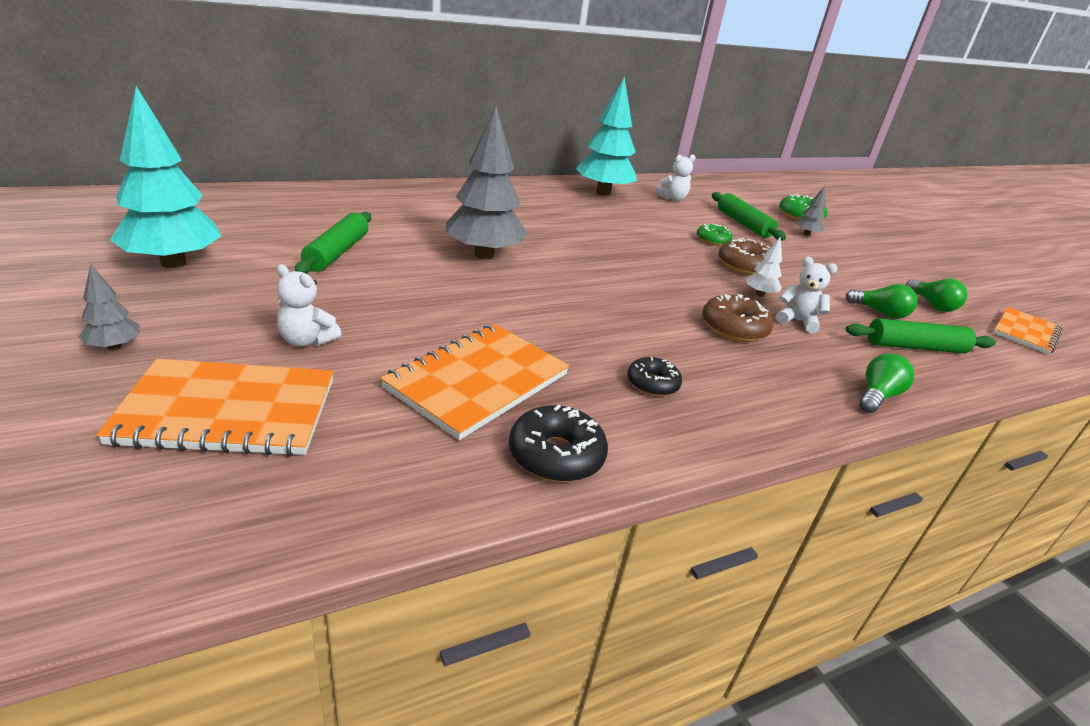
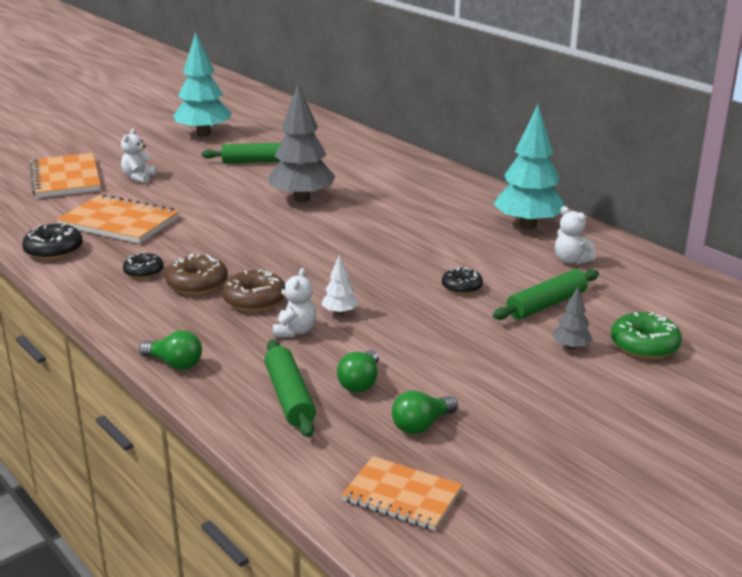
camera: 80 degrees right, 5 degrees down
grey tree [79,264,140,350] -> none
green donut [697,223,733,246] -> black donut [442,267,483,294]
brown donut [719,238,770,275] -> brown donut moved to [165,254,228,295]

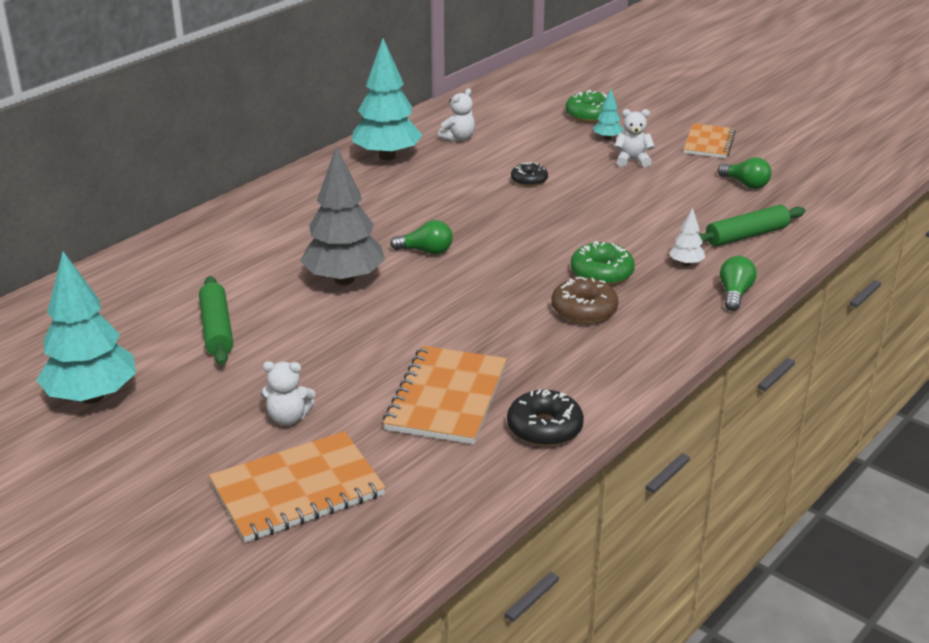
camera: 100 degrees left, 5 degrees up
black donut [123,252,164,279] -> none
brown donut [222,269,285,312] -> green donut [571,241,635,285]
white teddy bear [273,268,316,337] -> white teddy bear moved to [614,109,655,167]
white tree [322,255,359,315] -> white tree moved to [669,208,705,266]
green light bulb [337,350,379,392] -> green light bulb moved to [390,220,453,254]
orange notebook [342,456,463,531] -> orange notebook moved to [684,123,736,158]
green rolling pin [493,269,599,320] -> none
grey tree [552,287,593,350] -> turquoise tree [593,89,623,140]

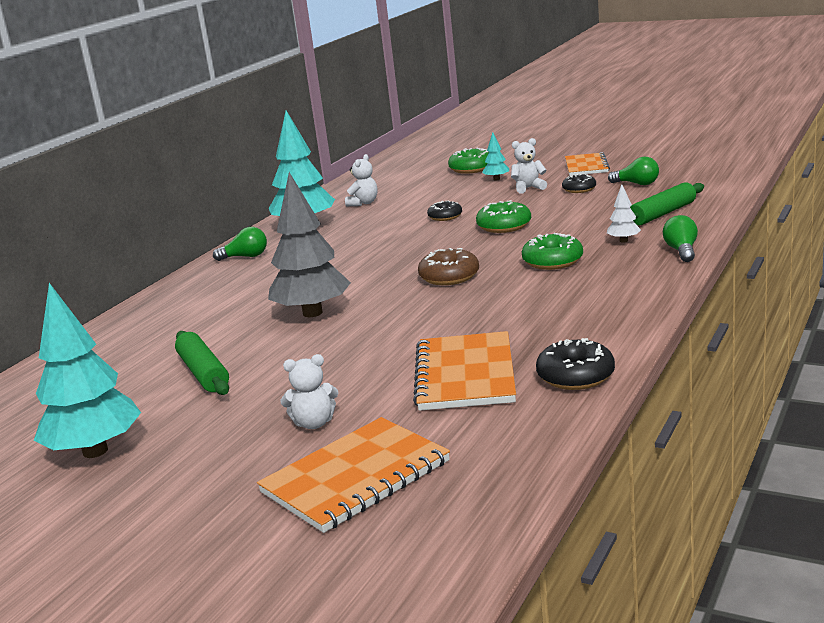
camera: 10 degrees left, 10 degrees down
green light bulb [390,220,453,254] -> green light bulb moved to [213,227,267,261]
brown donut [551,276,619,324] -> brown donut moved to [418,248,479,285]
none -> green donut [476,200,531,233]
none -> black donut [562,174,596,193]

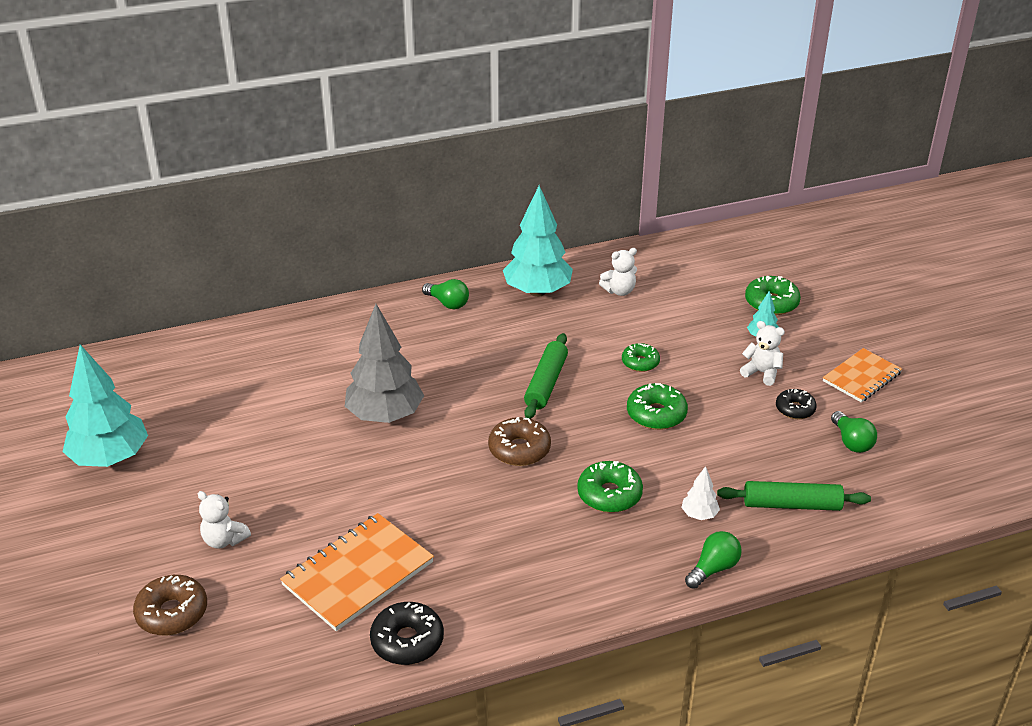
camera: 40 degrees right, 15 degrees up
green rolling pin [175,331,229,395] -> green rolling pin moved to [524,333,568,419]
orange notebook [257,417,450,533] -> brown donut [133,575,207,635]
black donut [427,201,462,221] -> green donut [622,343,660,372]

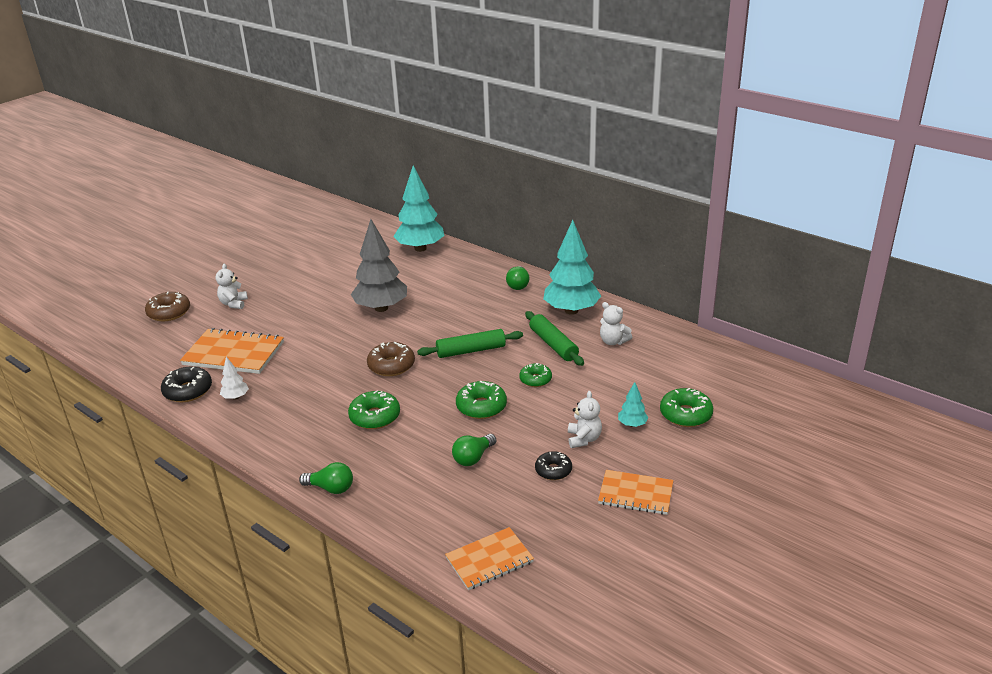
camera: 60 degrees right, 5 degrees down
turquoise tree [63,345,148,467] -> turquoise tree moved to [393,165,444,252]
white tree [681,466,720,520] -> white tree moved to [220,357,249,400]
green rolling pin [717,481,871,511] -> green rolling pin moved to [525,311,584,366]
green light bulb [831,411,877,453] -> green light bulb moved to [452,434,496,466]
none -> orange notebook [445,527,534,590]

